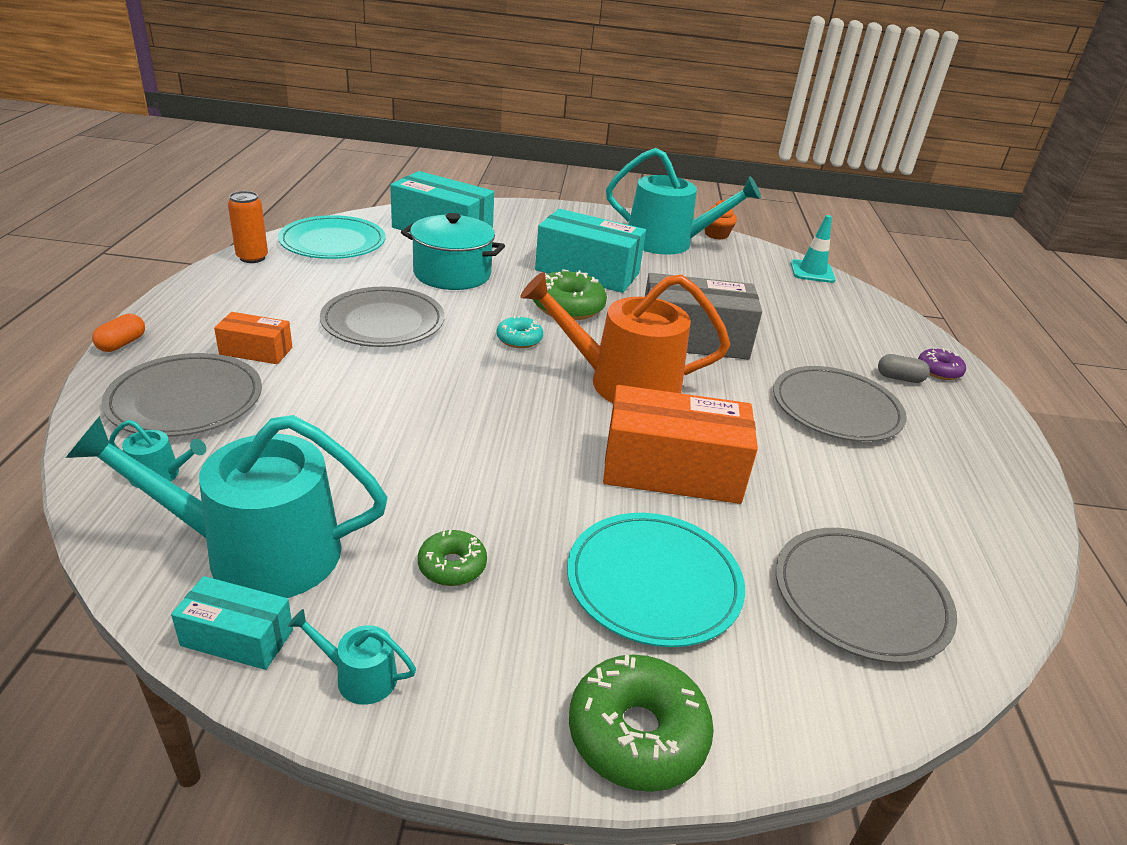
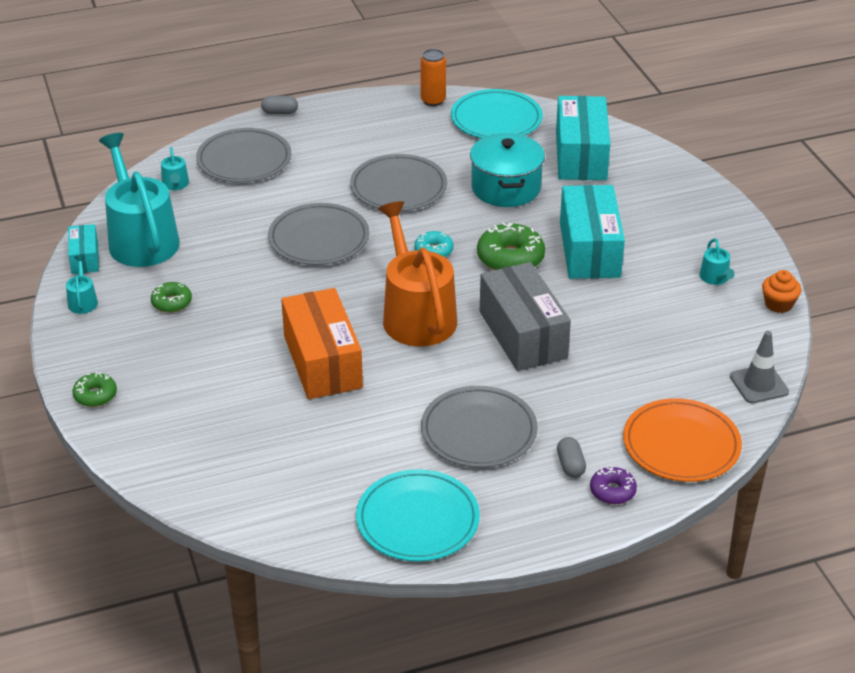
camera: 70 degrees right, 5 degrees up
orange capsule [92,314,145,352] -> grey capsule [261,96,298,114]
orange box [214,312,292,364] -> none
turquoise plate [567,513,745,647] -> turquoise plate moved to [356,469,480,562]
green donut [569,654,714,792] -> green donut [72,372,117,407], size x0.58
turquoise watering can [606,148,761,255] -> turquoise watering can [700,238,735,285], size x0.41
grey plate [776,528,957,664] -> grey plate moved to [268,203,369,265]
turquoise traffic cone [790,215,836,283] -> grey traffic cone [730,331,789,403]
none -> orange plate [623,398,742,482]

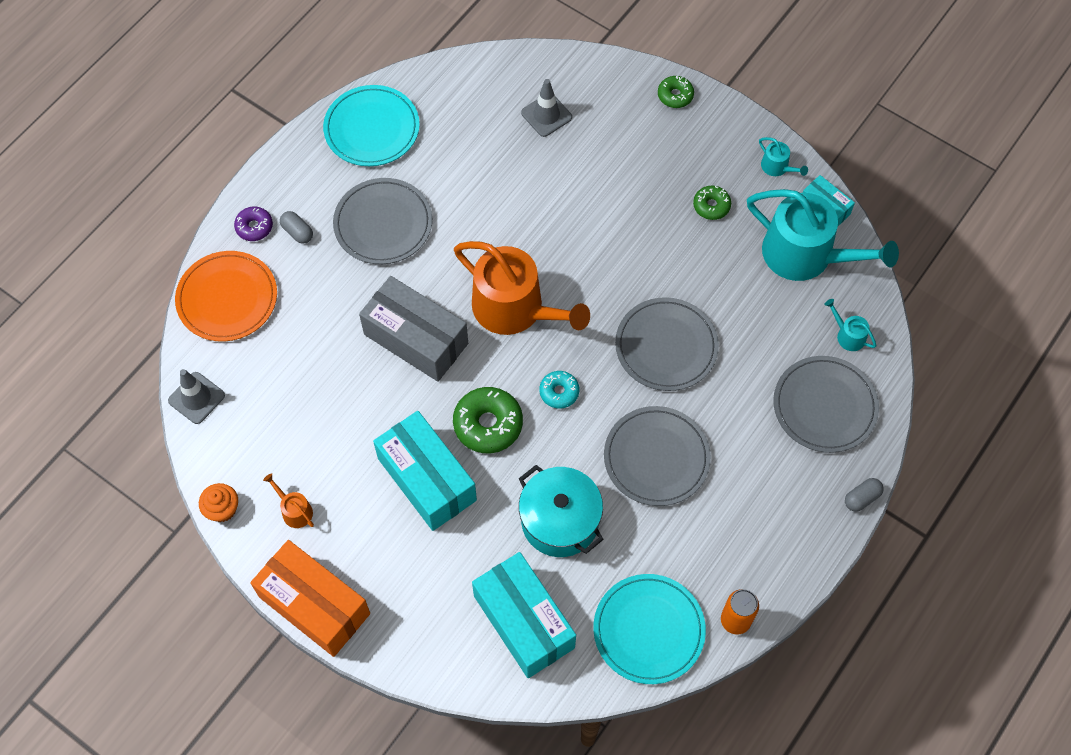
camera: 145 degrees right, 25 degrees up
orange box [281,288,363,399] -> orange box moved to [250,540,370,657]
turquoise watering can [700,238,735,285] -> orange watering can [263,473,314,528]
none -> grey traffic cone [521,79,572,137]

